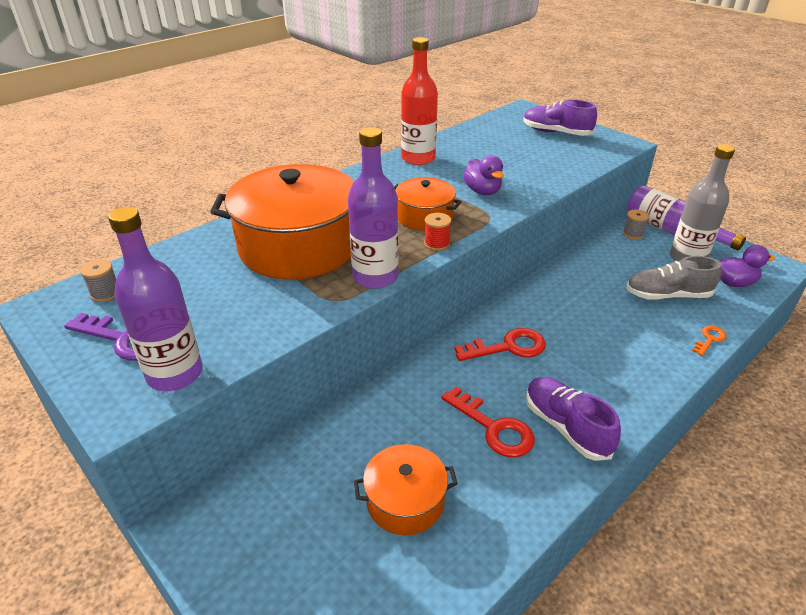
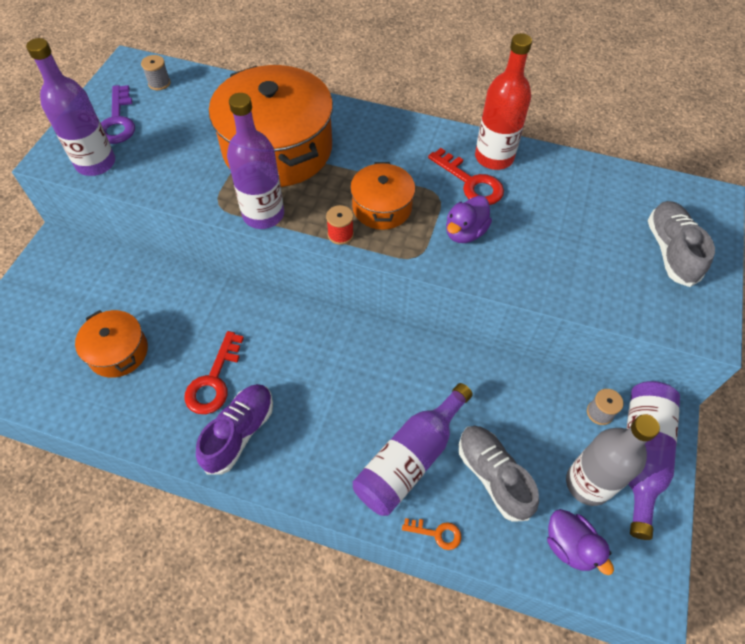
camera: 60 degrees right, 20 degrees up
red key [454,328,546,361] -> red key moved to [428,148,504,205]
purple shoe [523,100,597,136] -> grey shoe [648,201,715,287]
none -> purple bottle [353,383,473,516]

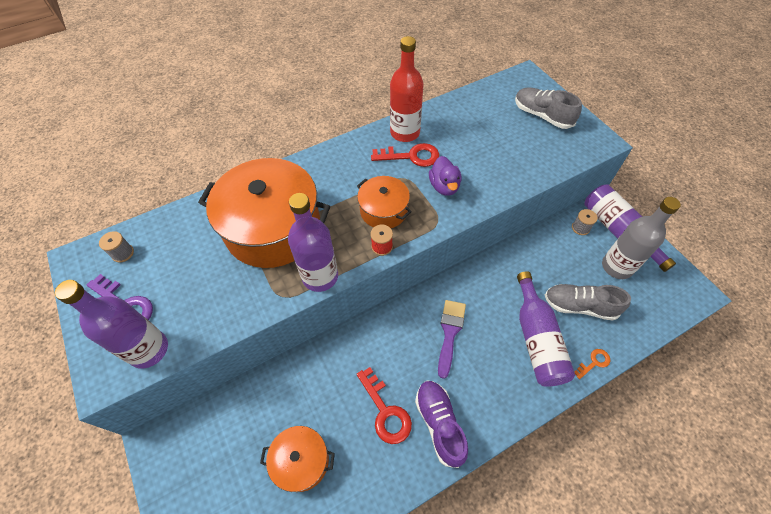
camera: 45 degrees left, 0 degrees up
purple duck [547,509,614,575] -> none
none -> purple brush [438,300,466,379]

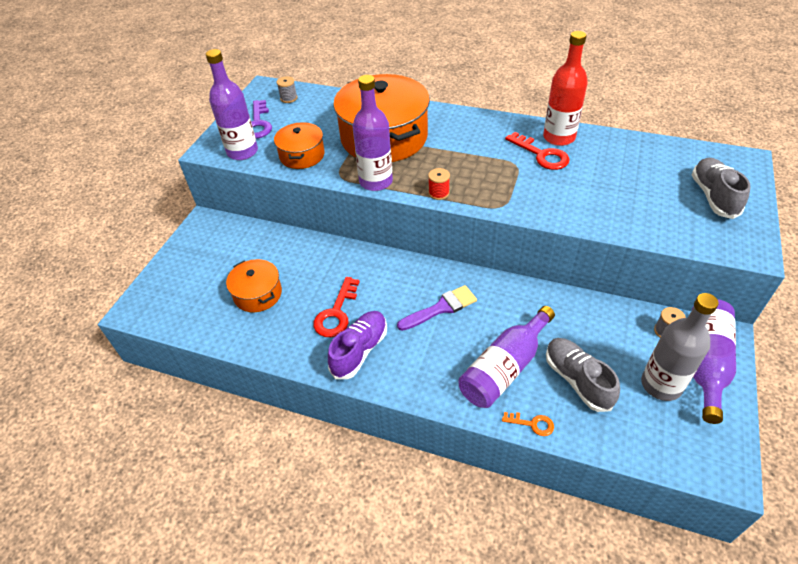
camera: 50 degrees right, 10 degrees down
orange pot [357,176,412,228] -> orange pot moved to [274,122,325,169]
purple duck [429,156,461,196] -> none

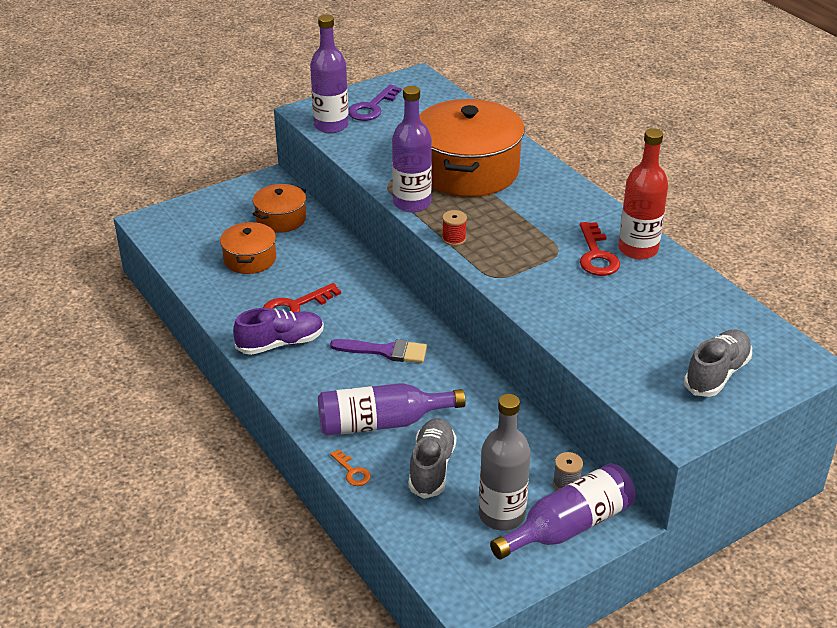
camera: 35 degrees right, 10 degrees down
orange pot [274,122,325,169] -> orange pot moved to [252,184,306,233]
grey spool [277,76,297,103] -> none

